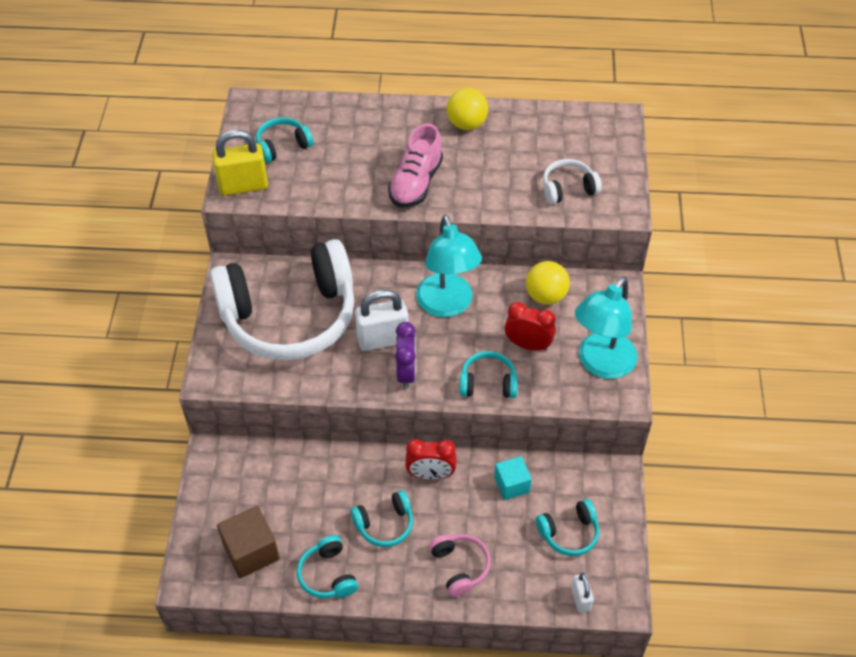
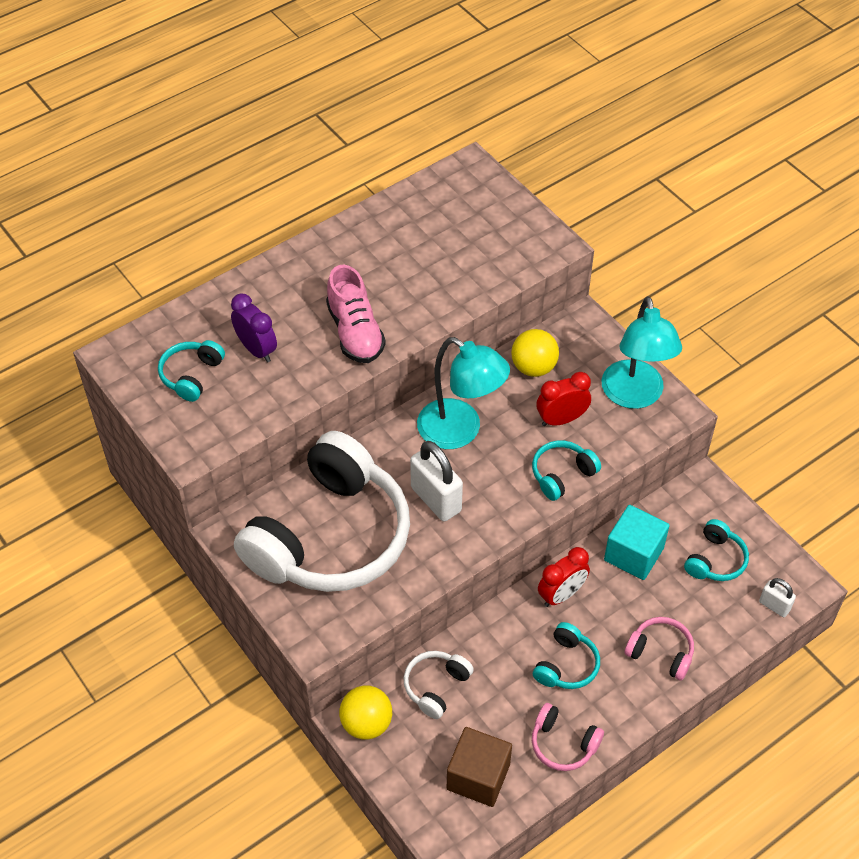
camera: 40 degrees left, 0 degrees up
yellow padlock [212,130,268,196] -> none
turquoise headphones [297,535,358,598] -> pink headphones [532,703,604,771]
white padlock [355,289,409,351] -> white padlock turned 75 degrees counterclockwise [410,441,463,522]
purple clock [395,322,416,389] -> purple clock moved to [231,293,277,363]
yellow ball [447,88,488,130] -> yellow ball moved to [339,686,392,740]
turquoise cube [494,456,532,500] -> turquoise cube [604,505,670,580], size x1.51
white headphones [543,159,602,204] -> white headphones moved to [404,651,474,719]

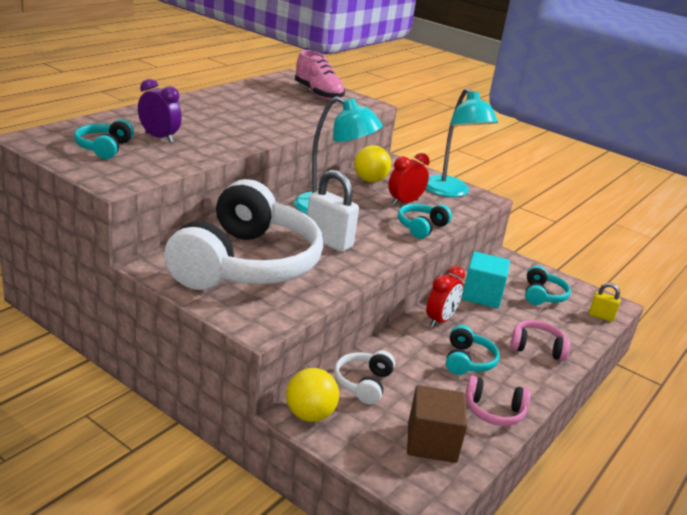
camera: 20 degrees left, 25 degrees down
pink shoe [326,265,386,363] -> pink shoe moved to [295,50,345,100]
white padlock [759,578,796,617] -> yellow padlock [589,283,621,322]

